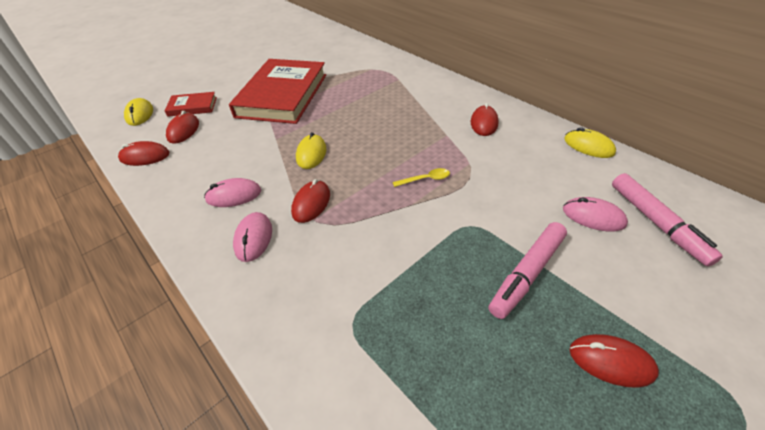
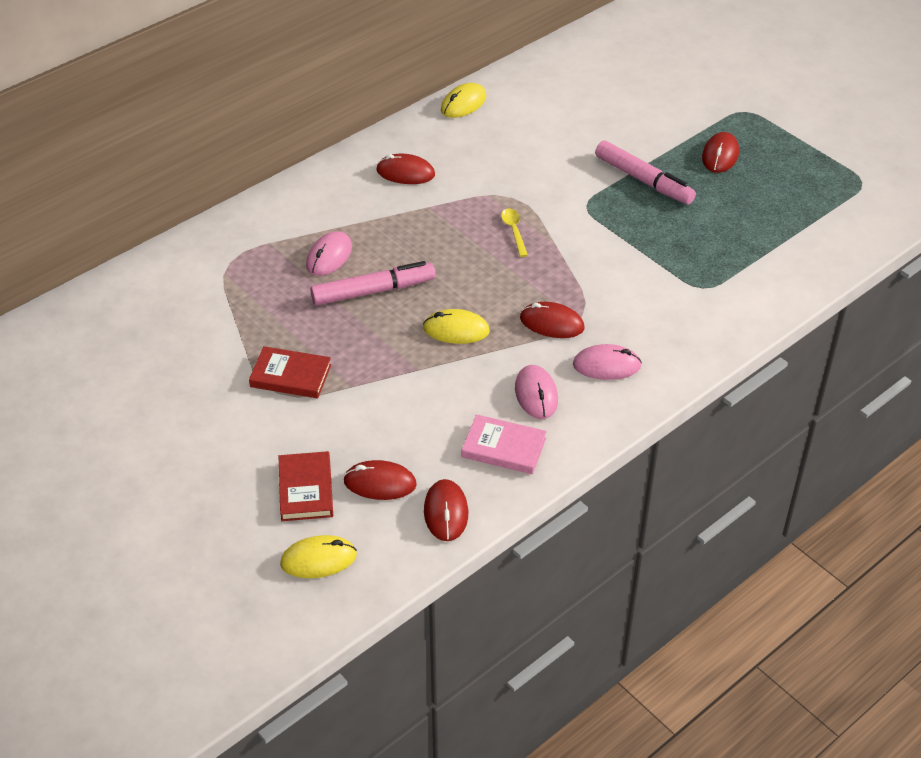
camera: 90 degrees left, 0 degrees up
red book [229,59,326,124] -> red book [249,346,331,398], size x0.45
pink mouse [563,197,628,232] -> pink mouse moved to [306,231,352,276]
pink marker [612,173,723,266] -> pink marker moved to [310,261,435,305]
none -> pink book [462,414,547,474]

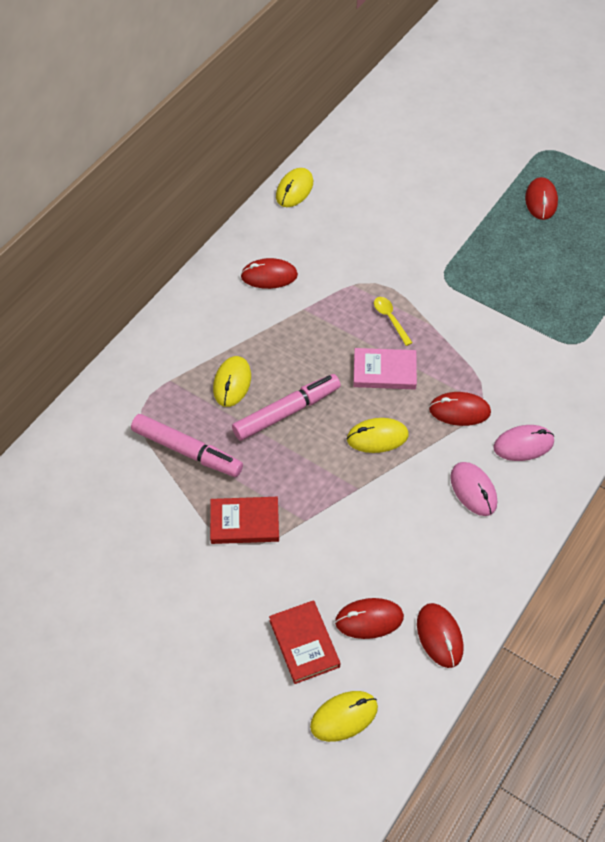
camera: 15 degrees left, 10 degrees up
pink mouse [306,231,352,276] -> yellow mouse [213,356,251,407]
pink book [462,414,547,474] -> pink book moved to [353,348,417,389]
pink marker [595,141,696,204] -> pink marker moved to [131,414,243,477]

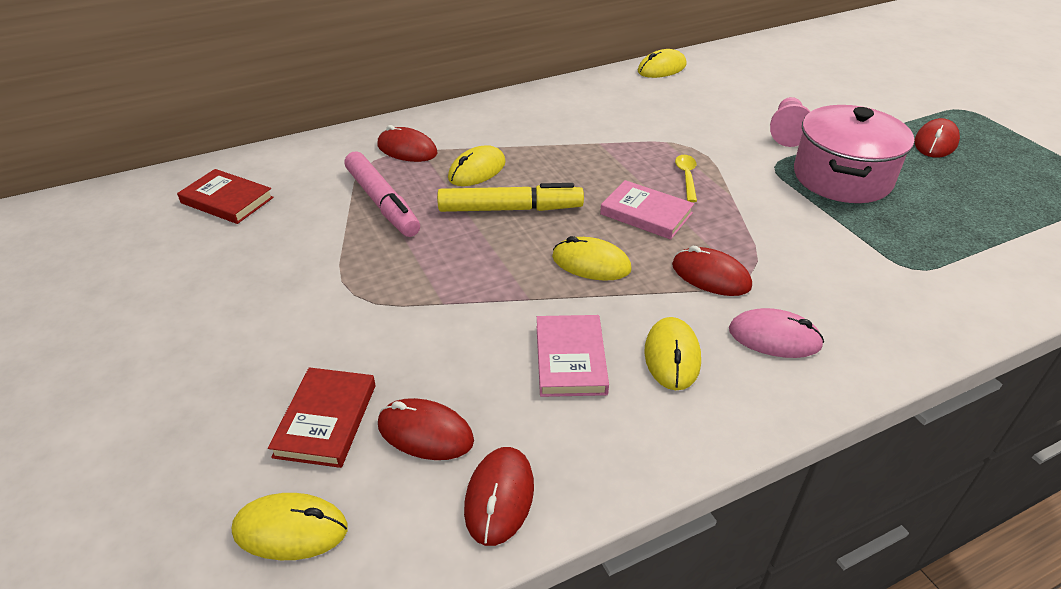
camera: 30 degrees right, 15 degrees down
red book [210,497,279,544] -> red book moved to [177,169,274,224]
pink marker [232,374,341,441] -> yellow marker [437,183,584,212]
red mouse [241,258,298,289] -> red mouse moved to [377,125,437,162]
pink mouse [450,462,497,516] -> yellow mouse [644,317,701,390]
none -> pink book [537,315,609,397]
none -> pink pawn [770,97,811,147]
none -> pink pot [794,105,914,203]

